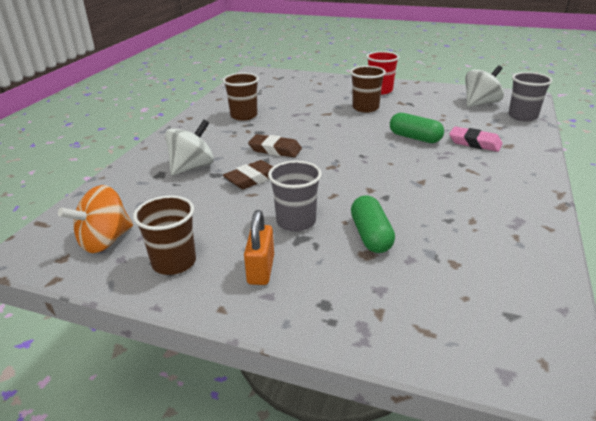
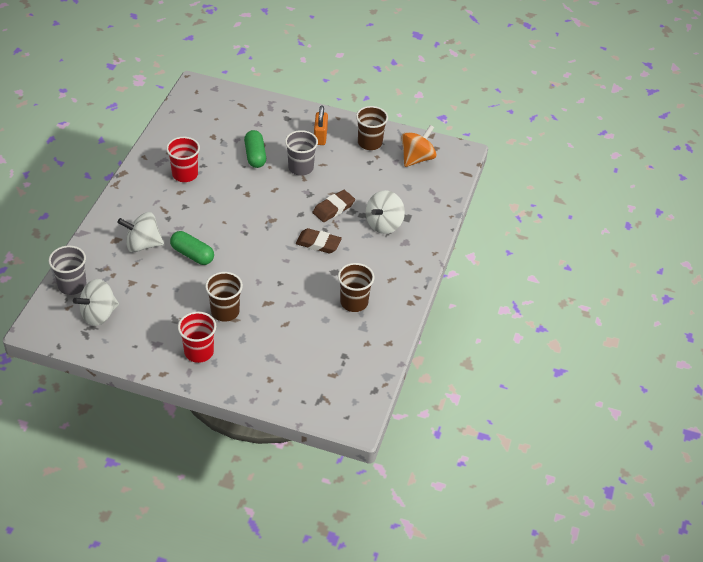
camera: 175 degrees right, 15 degrees up
pink eraser [449,126,503,152] -> white spinning top [117,212,164,252]
none -> red cup [166,137,200,182]

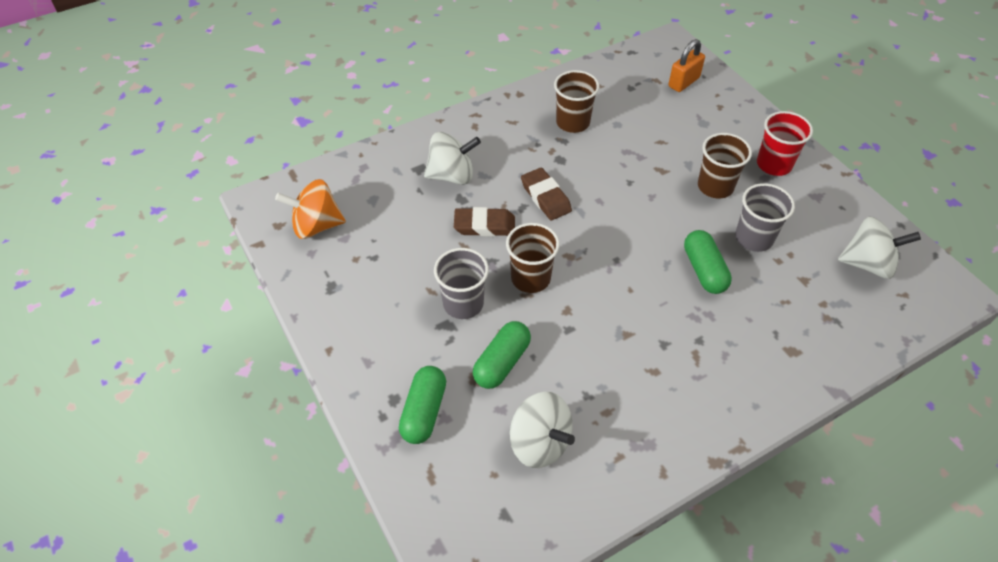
camera: 135 degrees left, 5 degrees up
grey cup [49,246,87,295] -> grey cup moved to [735,183,795,252]
white spinning top [117,212,164,252] -> white spinning top moved to [510,392,575,468]
red cup [166,137,200,182] -> none
orange padlock [314,105,328,145] -> orange padlock moved to [669,39,705,92]
brown cup [356,106,388,150] -> brown cup moved to [506,223,560,293]
none -> green capsule [399,366,446,444]

